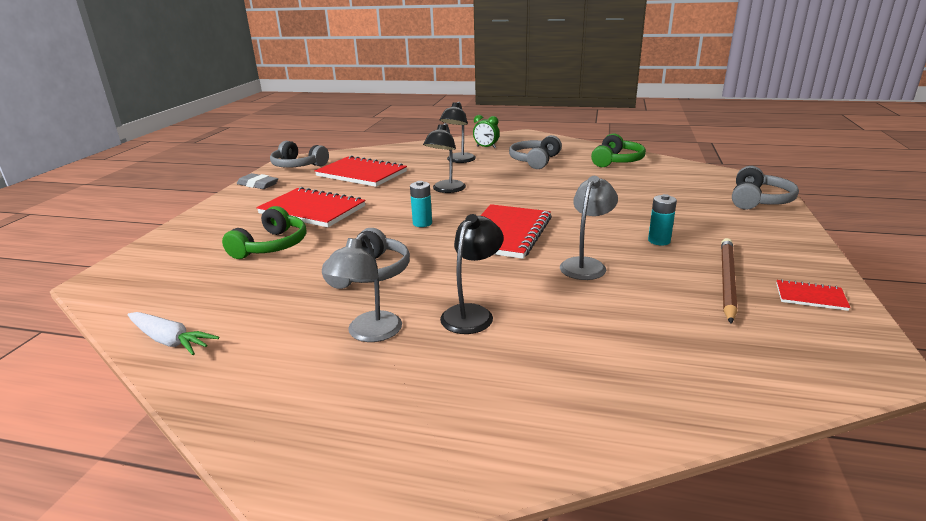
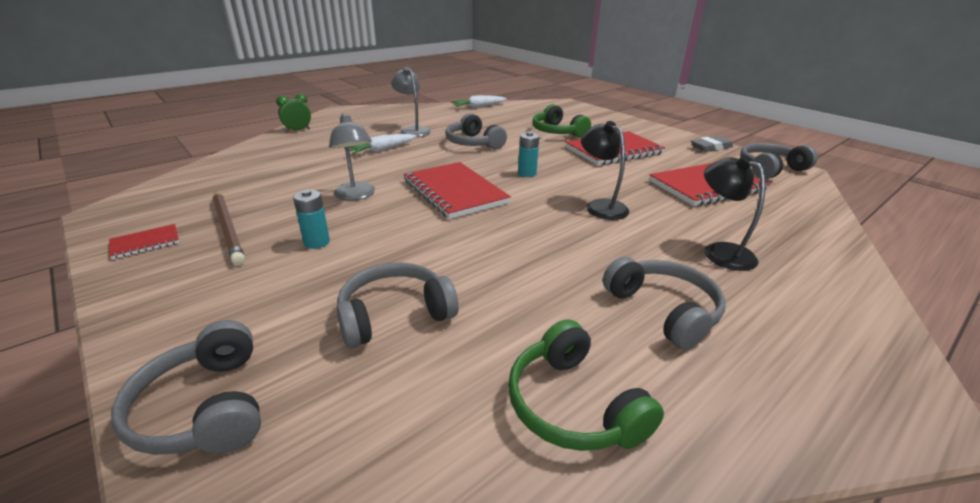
camera: 125 degrees right, 5 degrees up
black lamp [440,214,504,334] -> white carrot [349,134,417,154]
green clock [473,115,500,149] -> green clock moved to [276,94,311,132]
none -> grey headphones [336,263,459,348]

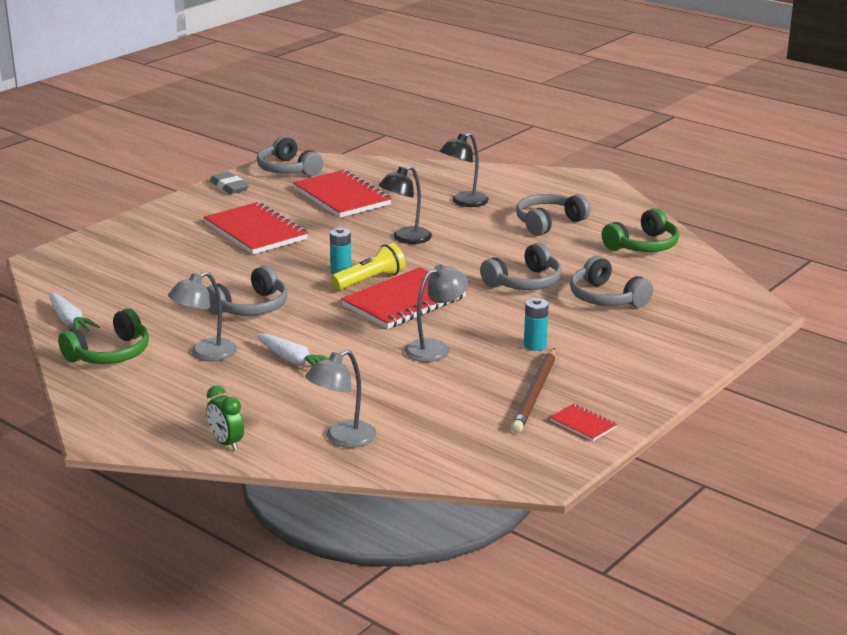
camera: 100 degrees left, 5 degrees down
grey headphones [111,320,261,455] -> grey headphones moved to [480,243,562,290]
brown pencil [212,191,245,265] -> brown pencil turned 150 degrees clockwise [511,348,555,433]
green headphones [532,104,591,138] -> green headphones moved to [58,309,149,364]
none -> grey lamp [305,350,376,448]
none -> yellow flashlight [331,243,405,290]

